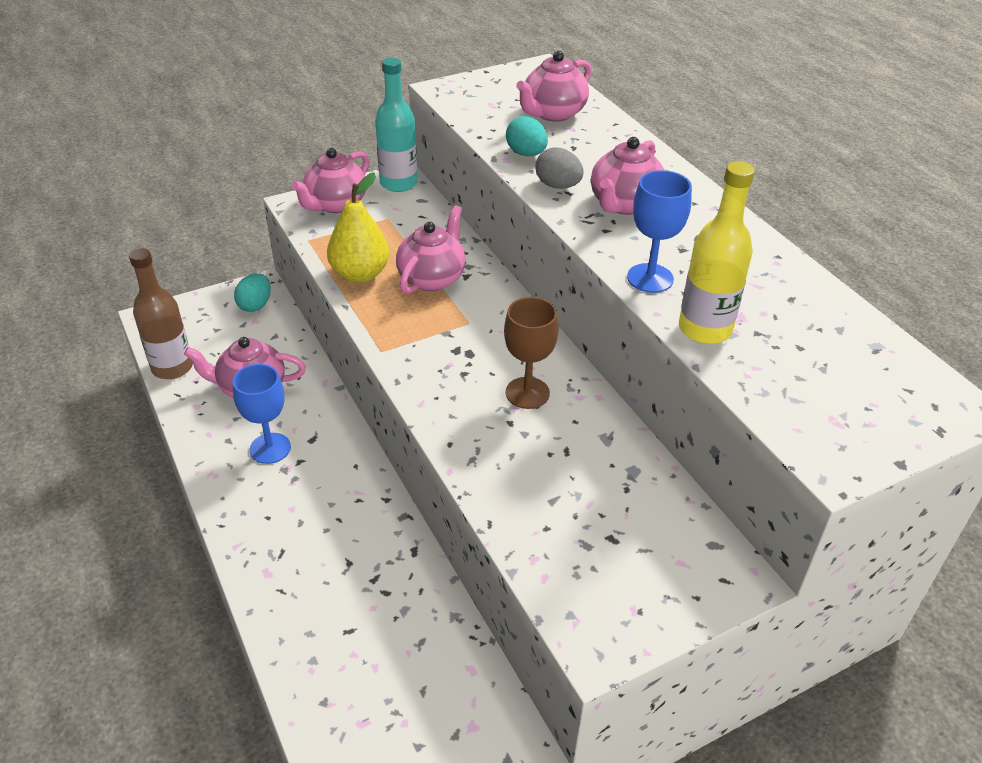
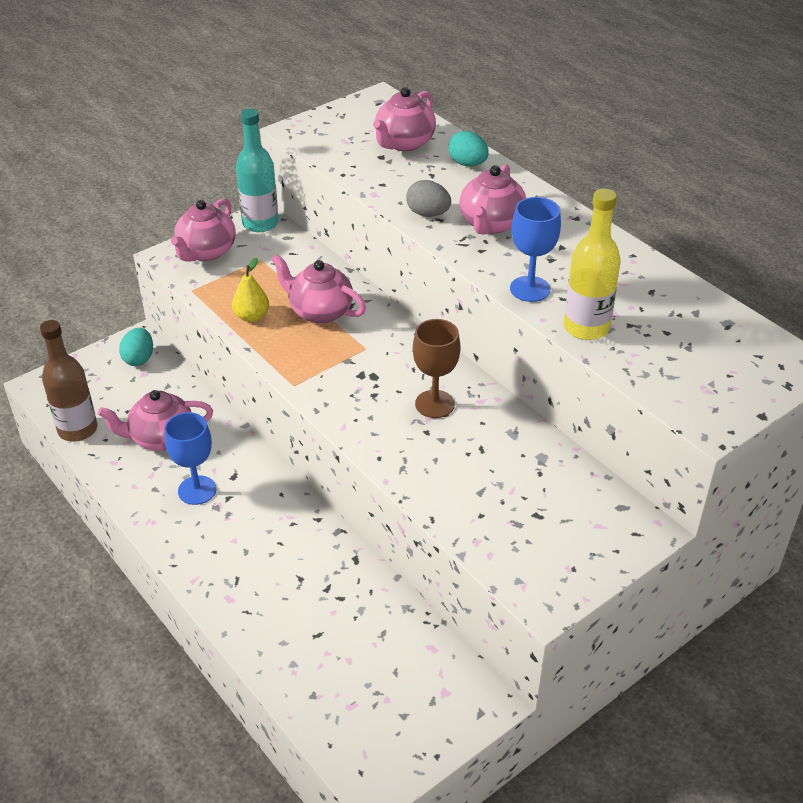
camera: 10 degrees left, 0 degrees up
yellow pear [327,173,389,283] -> yellow pear [232,258,269,322], size x0.64
pink teapot [396,205,466,294] -> pink teapot turned 75 degrees counterclockwise [271,254,366,324]
turquoise egg [506,116,548,156] -> turquoise egg moved to [448,131,489,166]

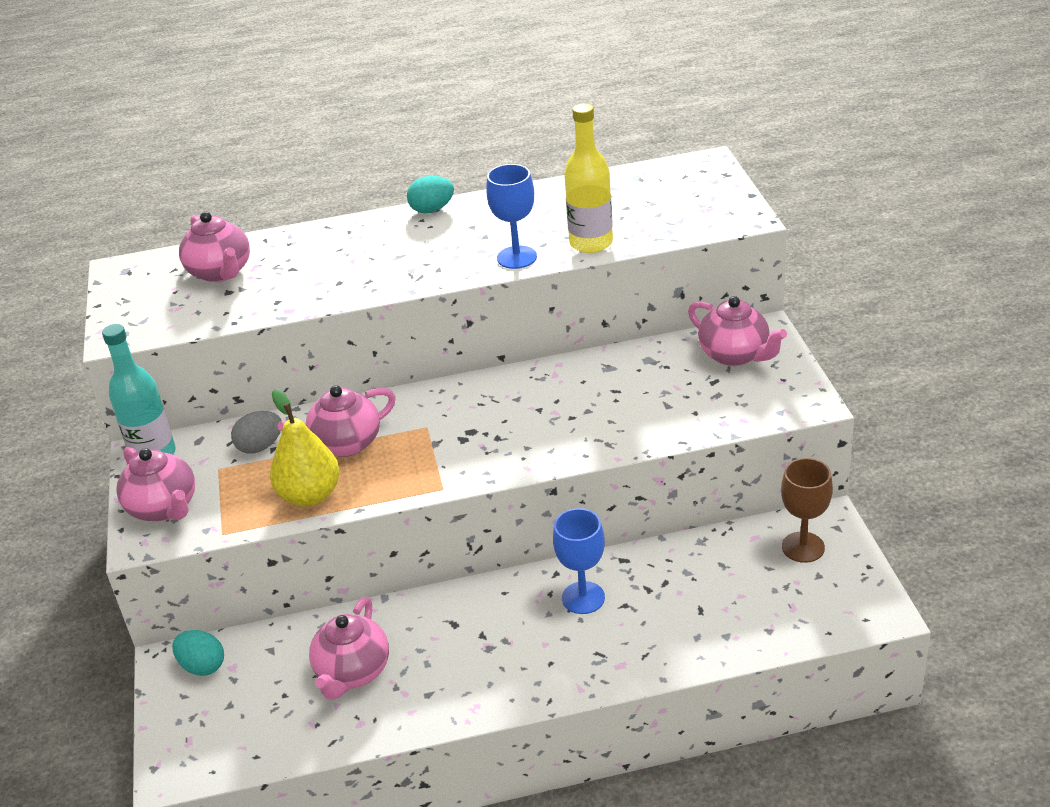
camera: 60 degrees left, 5 degrees down
brown bottle [40,320,98,442] -> none
blue goblet [165,412,216,505] -> blue goblet moved to [553,508,605,614]
yellow pear [232,258,269,322] -> yellow pear [270,389,340,507], size x1.57
grey egg [406,180,451,217] -> grey egg moved to [231,411,282,454]
brown goblet [413,319,461,418] -> brown goblet moved to [781,458,833,563]
turquoise egg [448,131,489,166] -> turquoise egg moved to [407,176,454,213]
pink teapot [459,164,526,235] -> pink teapot moved to [688,296,787,366]

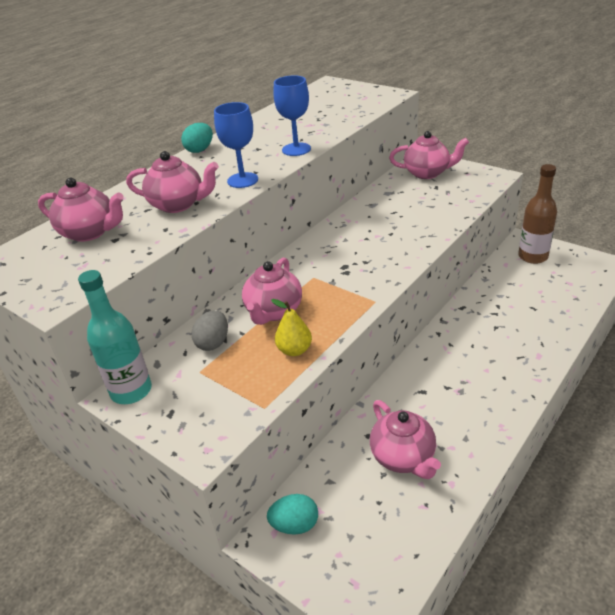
camera: 40 degrees left, 0 degrees up
pink teapot [116,447,195,521] -> pink teapot moved to [126,151,219,213]
yellow pear [270,389,340,507] -> yellow pear [271,299,312,356], size x0.64
blue goblet [553,508,605,614] -> blue goblet moved to [214,102,258,188]
yellow bottle [564,103,613,253] -> none
brown goblet [781,458,833,563] -> brown bottle [518,164,557,264]

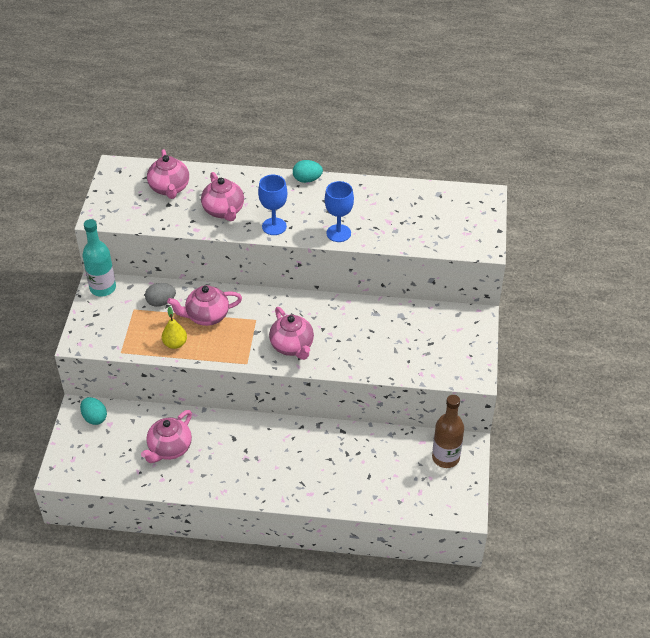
camera: 55 degrees right, 10 degrees up
pink teapot [389,131,469,179] -> pink teapot moved to [269,307,314,360]

